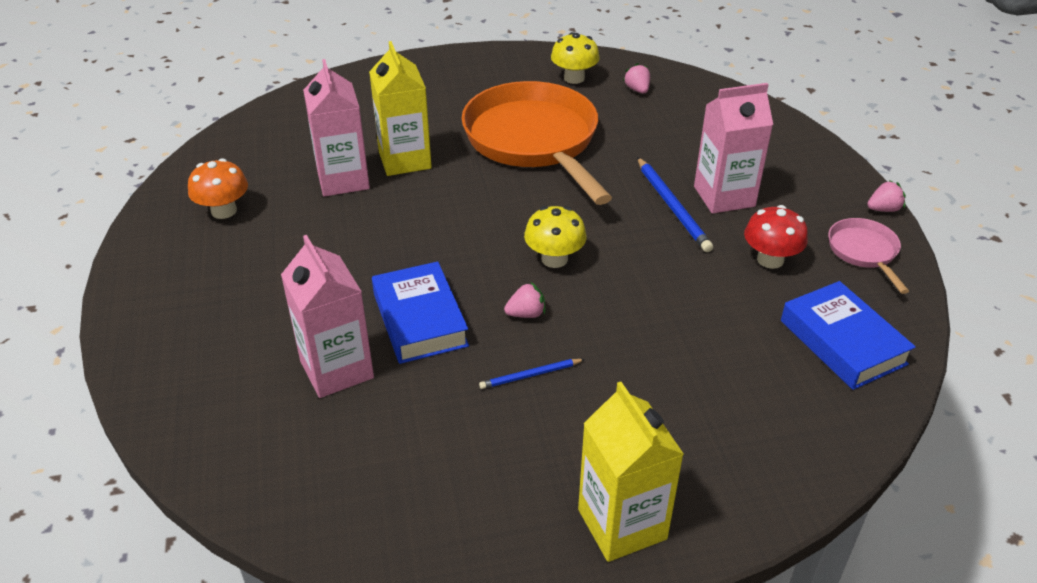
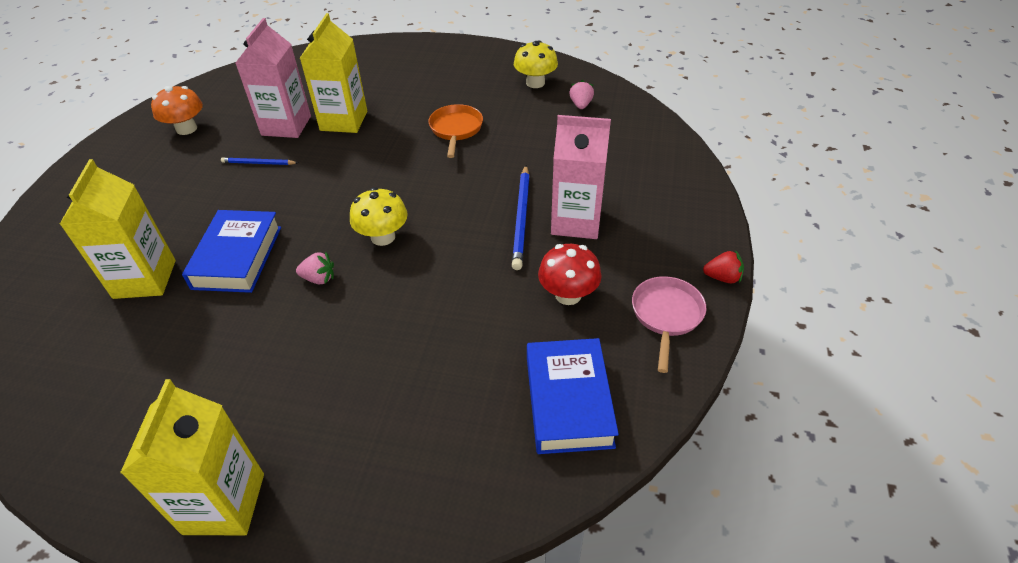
camera: 25 degrees right, 5 degrees up
pink carton [281,235,374,398] -> yellow carton [60,159,176,299]
orange pan [462,81,612,205] -> orange pan [428,104,483,158], size x0.45
blue pencil [479,359,585,389] -> blue pencil moved to [221,157,298,165]
pink strawberry [867,180,906,212] -> red strawberry [703,250,744,283]

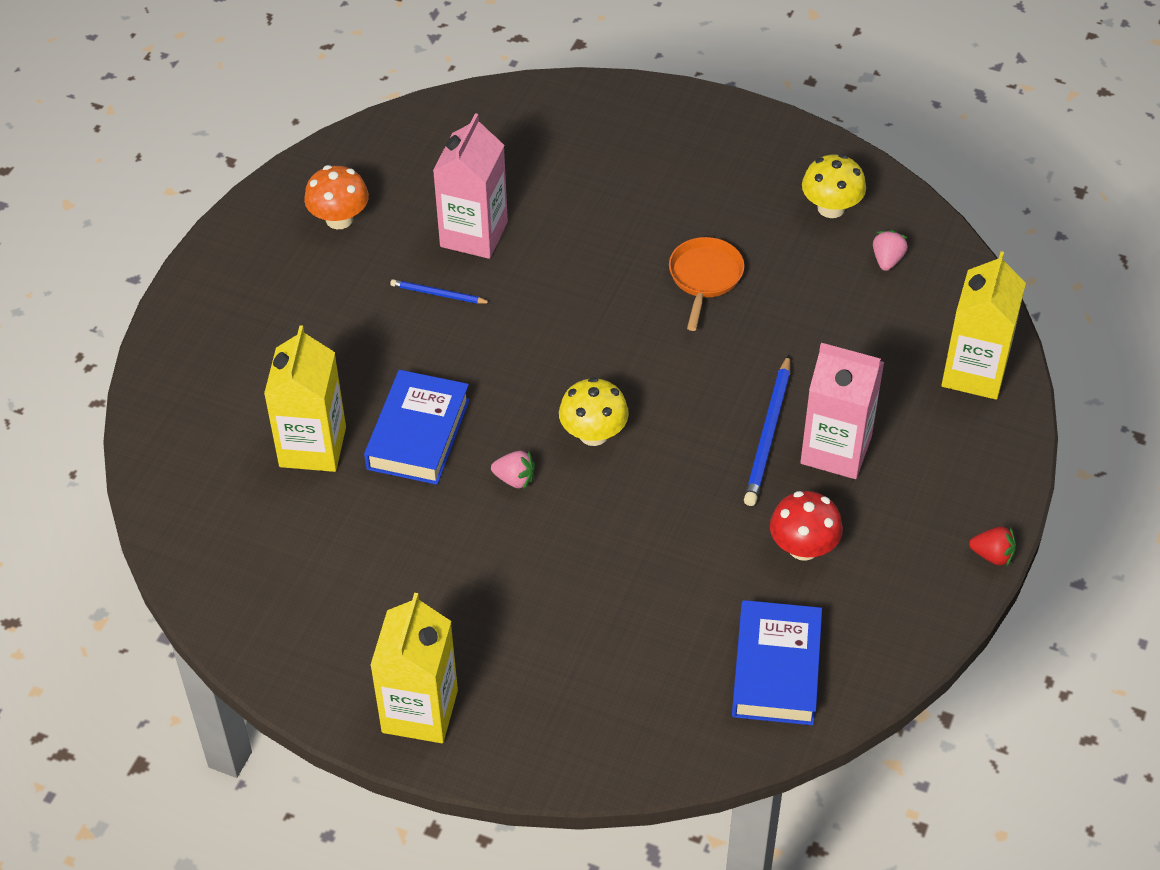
camera: 10 degrees right, 5 degrees up
yellow carton [300,13,367,133] -> yellow carton moved to [942,251,1026,400]
pink pan [632,276,707,373] -> none

